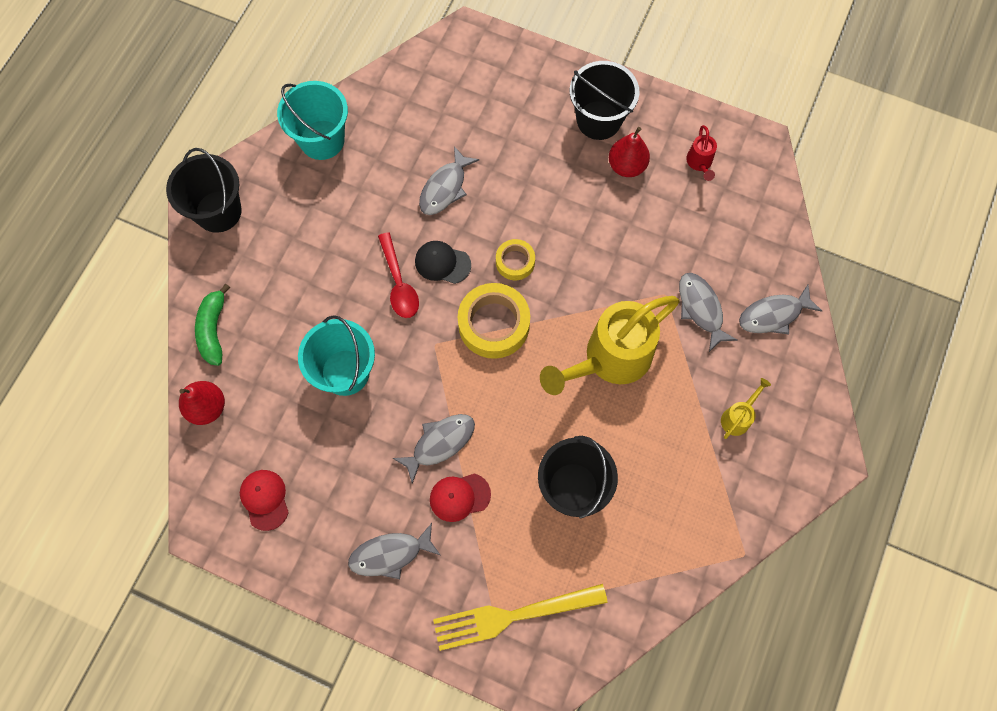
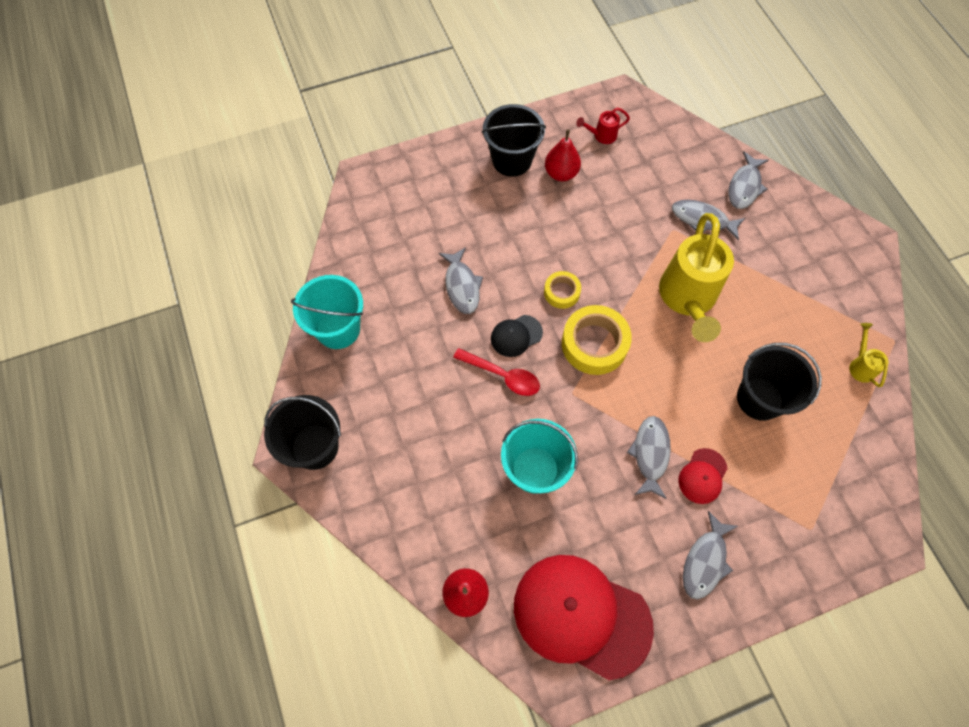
camera: 45 degrees left, 5 degrees down
green banana [195,284,230,366] -> none
red cap [240,470,289,531] -> red cap [514,555,654,680], size x2.25
yellow fork [433,584,608,651] -> none
red watering can [686,125,717,181] -> red watering can turned 120 degrees clockwise [576,108,630,144]
yellow watering can [721,378,771,439] -> yellow watering can moved to [849,323,888,387]

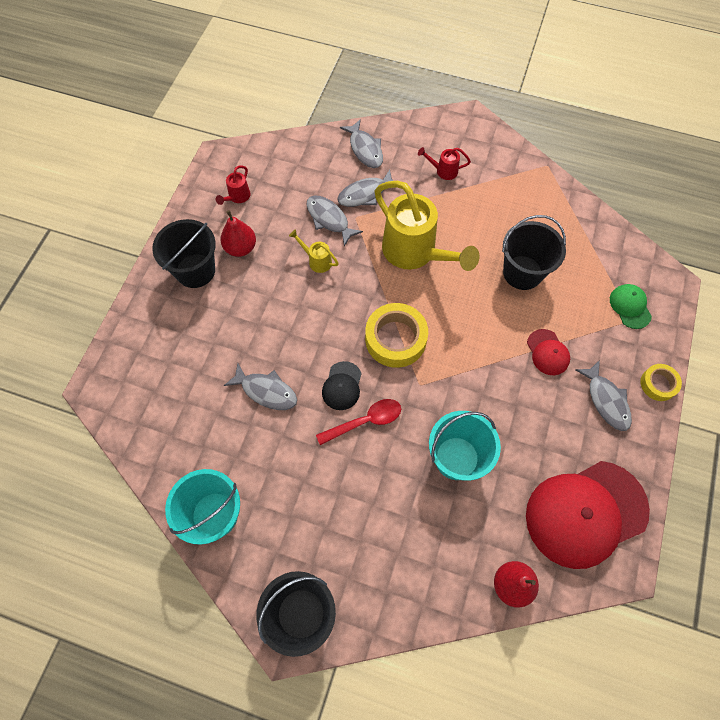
camera: 50 degrees left, 0 degrees up
yellow tape [544,271,581,309] -> yellow tape moved to [640,364,682,401]
grey fish [627,416,671,499] -> grey fish moved to [306,196,363,246]
yellow watering can [849,323,888,387] -> yellow watering can moved to [289,229,339,273]
none -> red watering can [418,147,471,180]
none -> green cap [610,284,652,329]

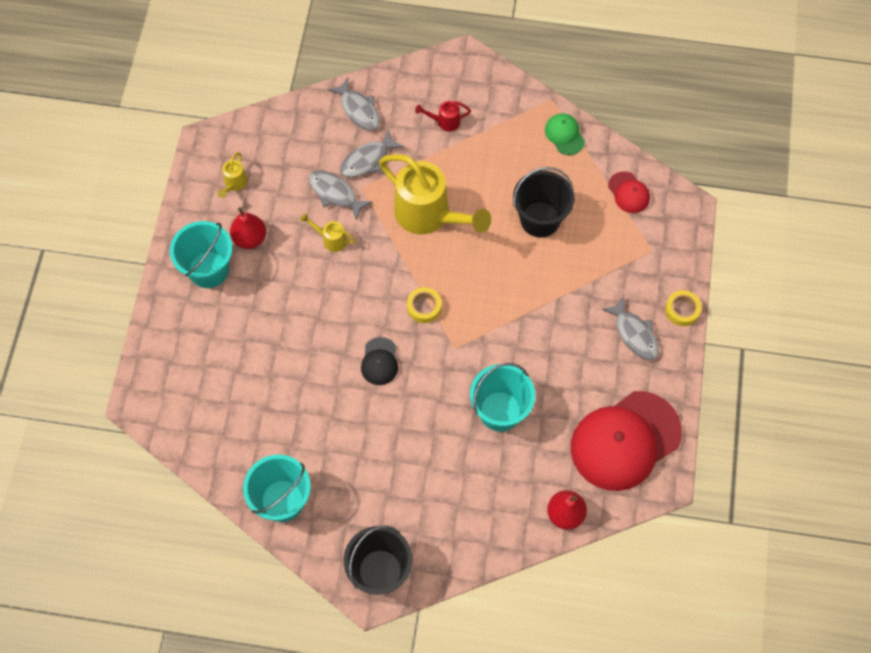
camera: 10 degrees left, 0 degrees up
black bucket [152,219,216,288] -> turquoise bucket [170,221,232,288]
red watering can [216,166,251,205] -> yellow watering can [217,152,247,198]
grey fish [224,363,297,410] -> none
red spoon [316,399,401,445] -> none
yellow tape [365,303,428,368] -> yellow tape [407,287,441,323], size x0.56
red cap [527,329,570,375] -> red cap moved to [608,171,650,213]
green cap [610,284,652,329] -> green cap moved to [545,113,585,155]

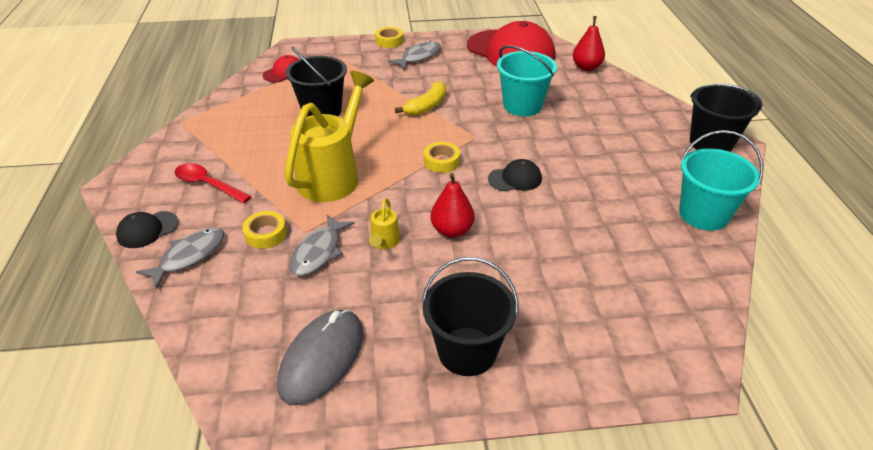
camera: 105 degrees left, 25 degrees down
turquoise bucket [170,221,232,288] -> black bucket [422,257,518,376]
yellow watering can [217,152,247,198] -> grey mouse [277,310,363,406]
red pear [230,207,266,249] -> red pear moved to [430,173,474,238]
grey fish [340,130,404,177] -> yellow tape [242,211,287,249]
red watering can [415,101,471,131] -> red spoon [175,163,251,203]
green cap [545,113,585,155] -> none
none -> black cap [116,211,179,248]
none -> yellow banana [395,81,446,116]

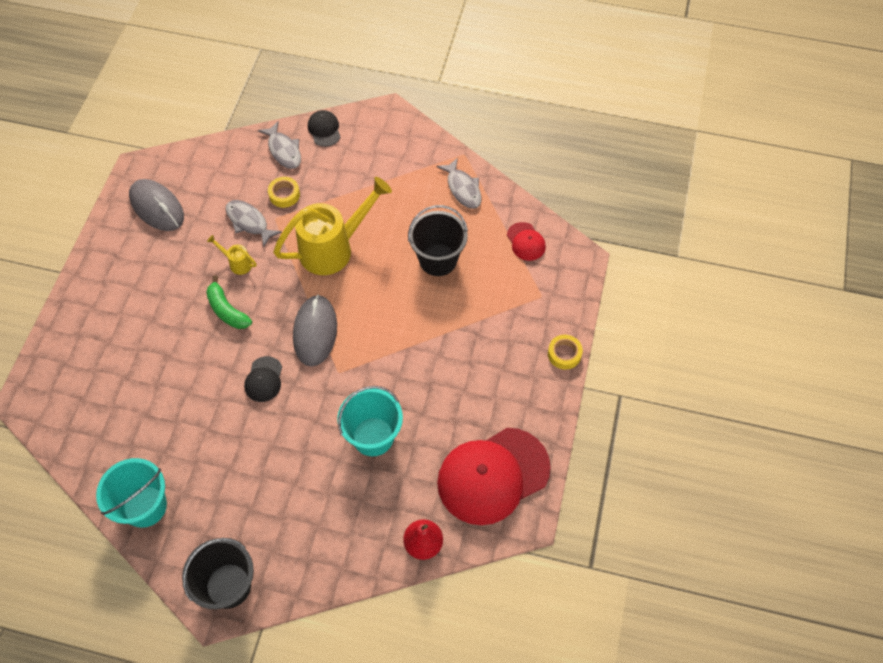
camera: 110 degrees right, 20 degrees up
red spoon [175,163,251,203] -> none
yellow watering can [285,71,374,202] -> yellow watering can turned 75 degrees counterclockwise [273,177,392,275]
grey fish [388,41,441,70] -> grey fish moved to [437,158,481,209]
yellow banana [395,81,446,116] -> none
black bucket [422,257,518,376] -> none
yellow tape [424,142,460,173] -> grey mouse [293,295,337,367]
red pear [430,173,474,238] -> green banana [206,275,252,329]

